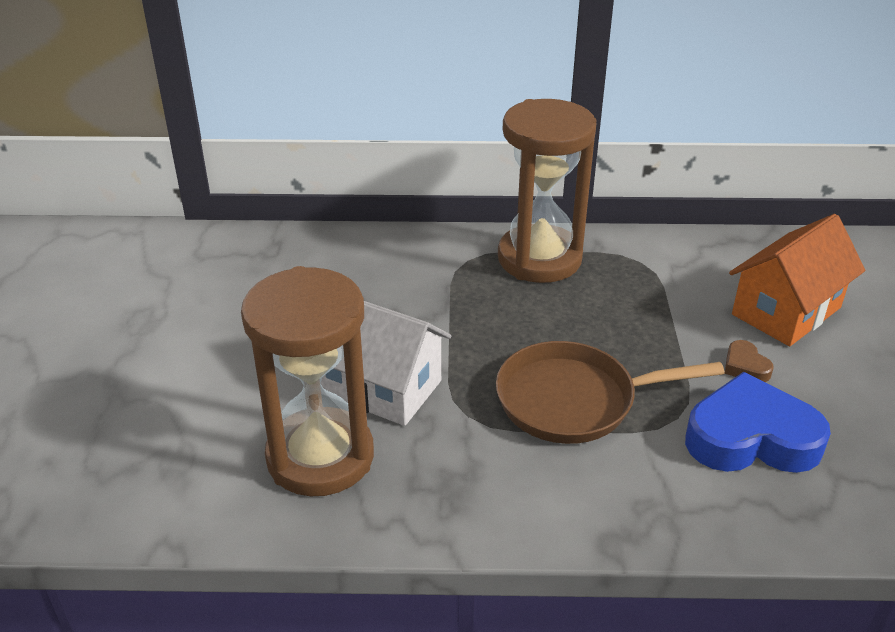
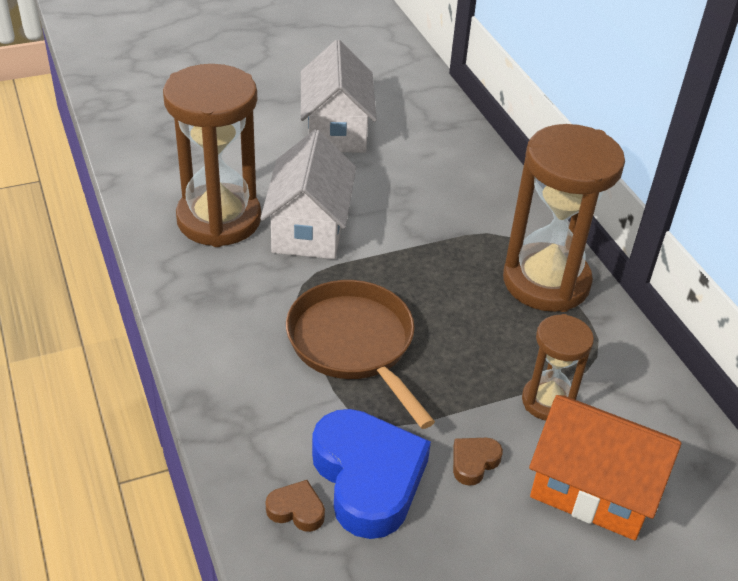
camera: 65 degrees right, 5 degrees up
none -> brown heart [266,480,325,532]
none -> white house [301,40,377,153]
none -> brown hourglass [522,314,594,421]

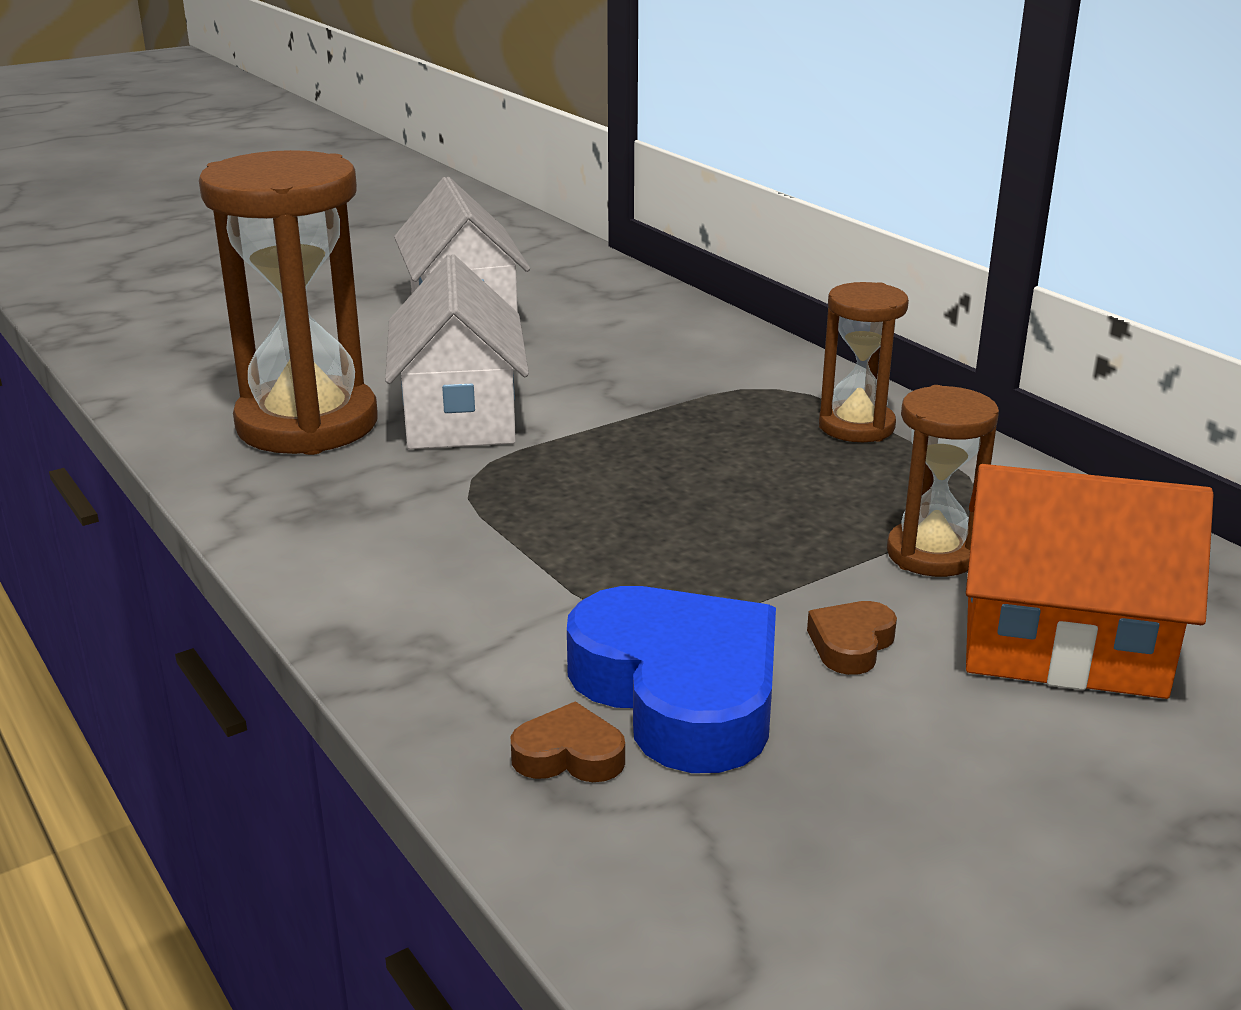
camera: 10 degrees left, 15 degrees down
brown pan [286,280,435,429] -> none
brown hourglass [503,124,625,312] -> brown hourglass [819,282,909,442], size x0.54

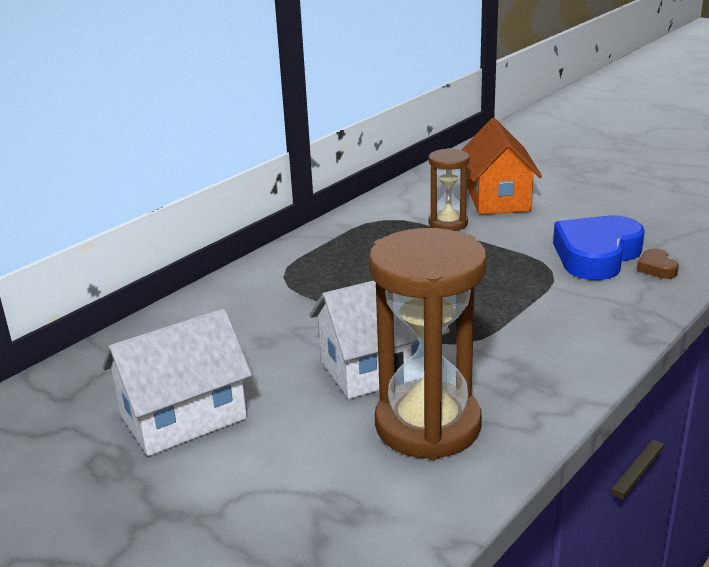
camera: 105 degrees left, 0 degrees up
brown heart [807,601,897,675] -> none
brown hourglass [819,282,909,442] -> none

